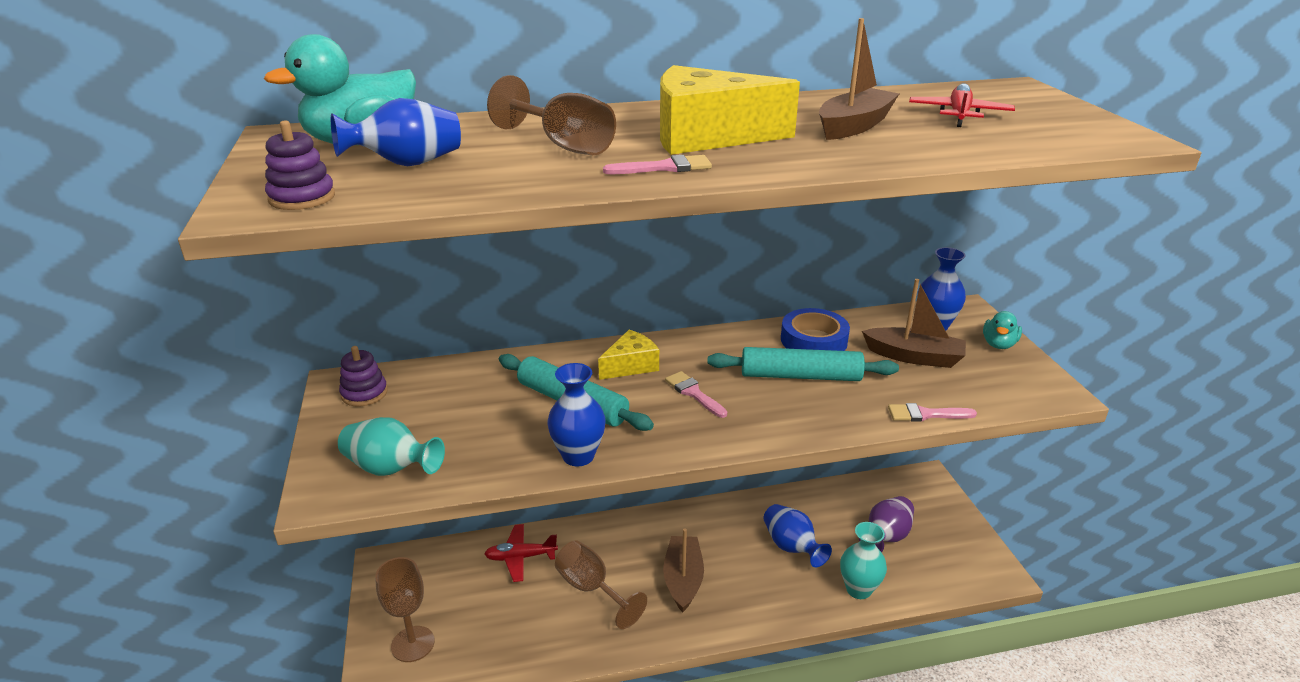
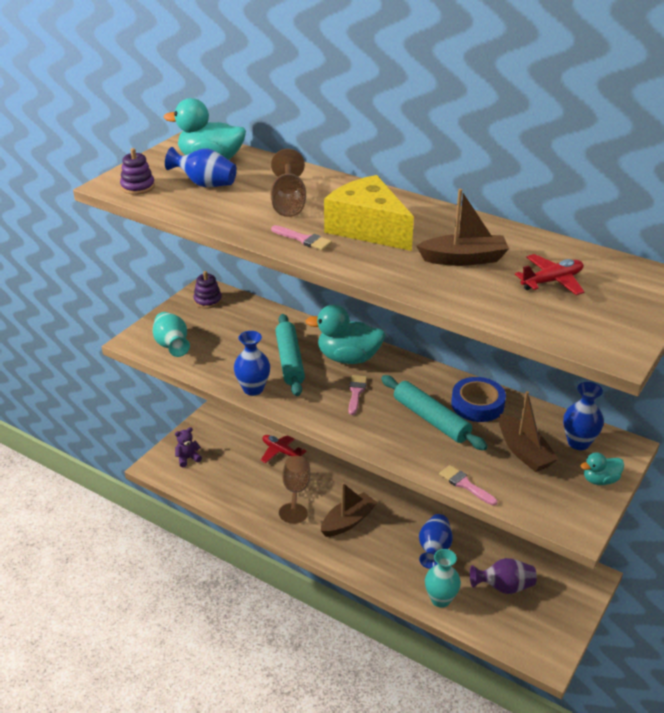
camera: 45 degrees right, 5 degrees up
brown goblet [375,557,434,662] -> purple teddy bear [175,427,202,467]
yellow cheese [598,330,659,380] -> turquoise duck [306,304,385,364]

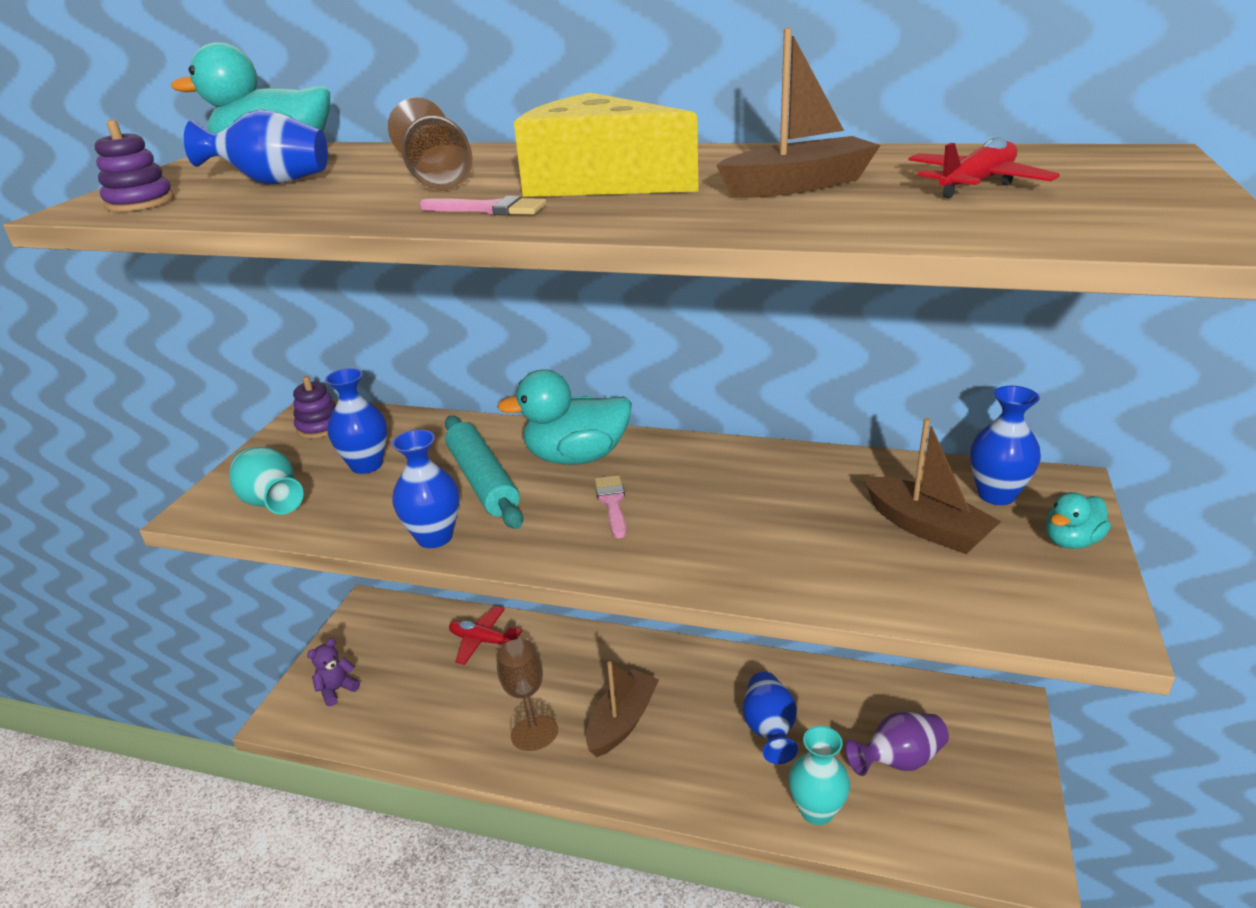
camera: 15 degrees left, 5 degrees down
turquoise rolling pin [381,375,488,450] -> none
pink brush [439,465,497,506] -> none
blue tape [451,377,506,422] -> none
none -> blue vase [325,368,387,474]

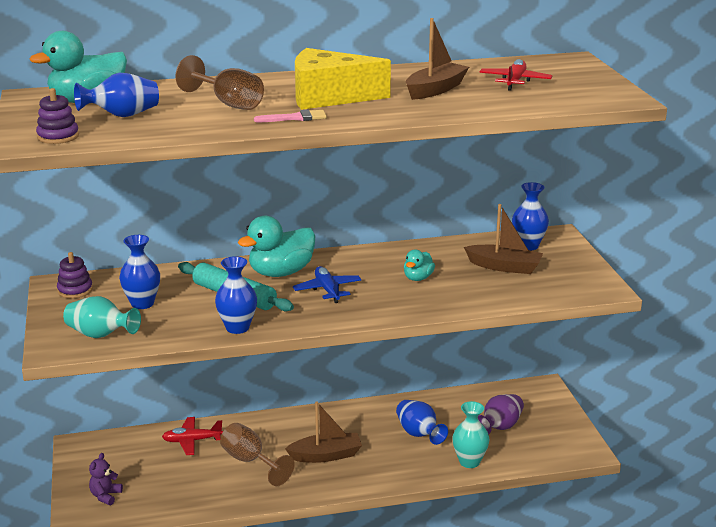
camera: 30 degrees left, 5 degrees down
brown boat [586,661,659,757] -> brown boat turned 75 degrees clockwise [285,402,362,463]
pink brush [595,475,626,539] -> blue plane [293,266,362,303]
turquoise duck [1046,492,1111,549] -> turquoise duck moved to [404,249,435,281]

